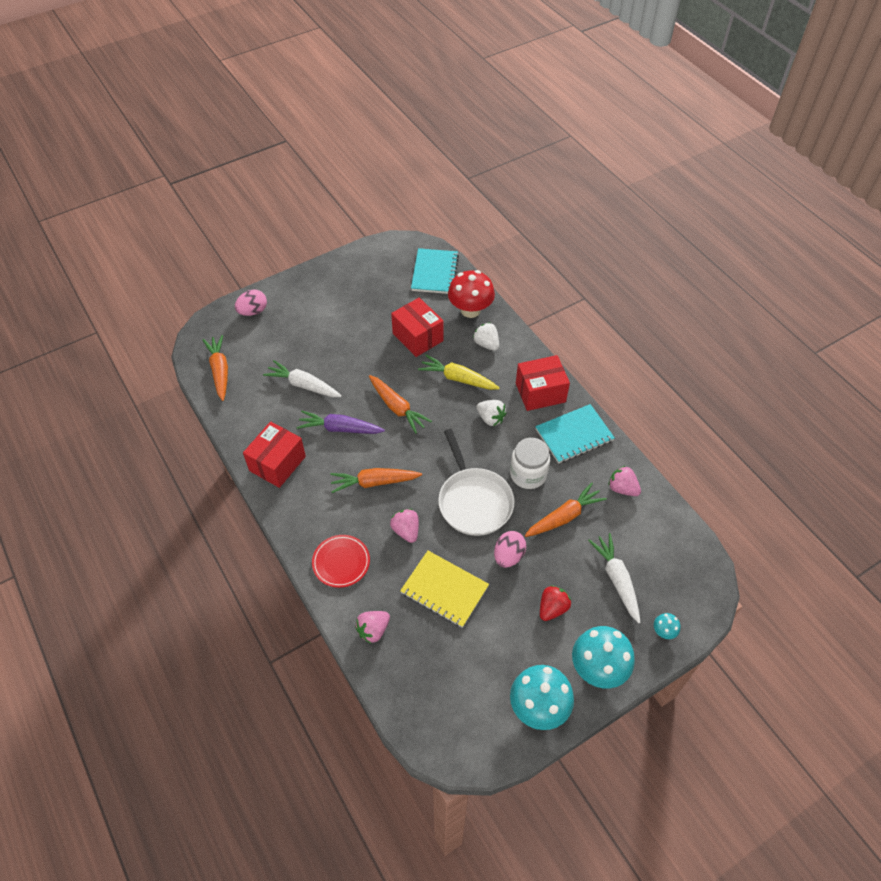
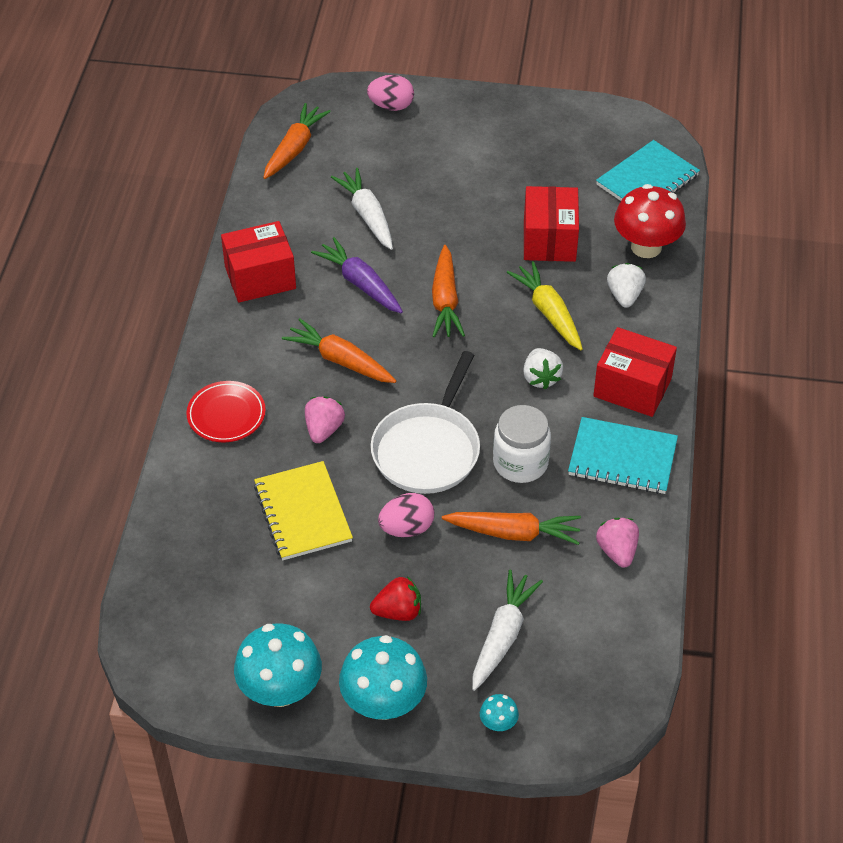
camera: 40 degrees right, 5 degrees down
pink strawberry [355,611,390,644] -> none

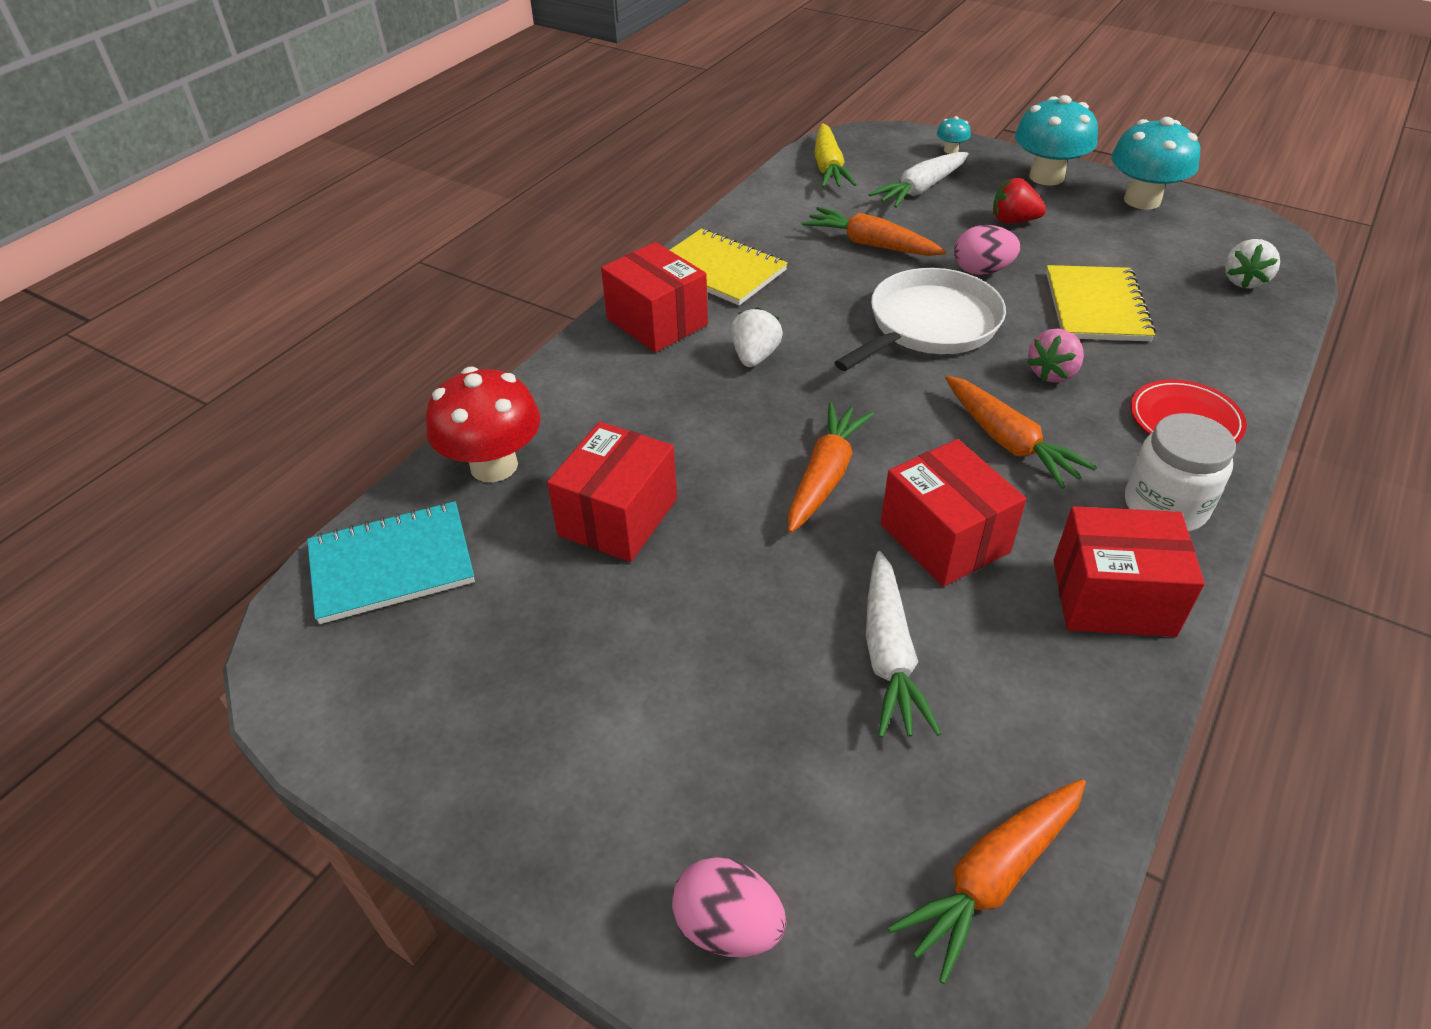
camera: 155 degrees left, 5 degrees down
purple carrot [311,237,403,314] -> red box [881,439,1026,587]
white jar [493,405,551,483] -> white jar moved to [1125,413,1236,532]
yellow carrot [507,261,583,350] -> yellow carrot moved to [814,123,857,188]
turquoise notebook [568,417,678,494] -> yellow notebook [670,229,788,305]
pink strawberry [596,518,639,568] -> none
white strawberry [607,263,646,308] -> white strawberry moved to [1225,239,1280,289]

